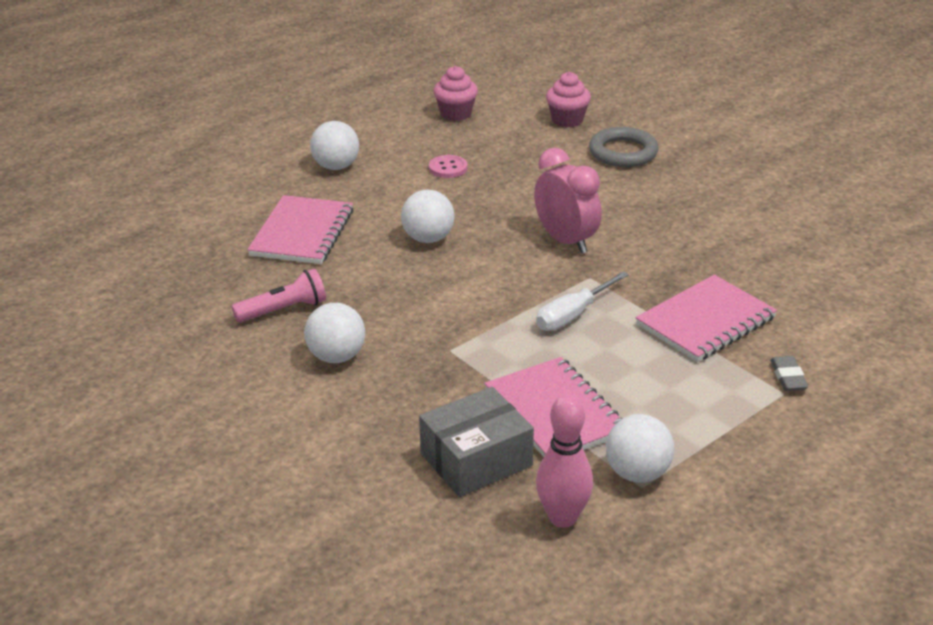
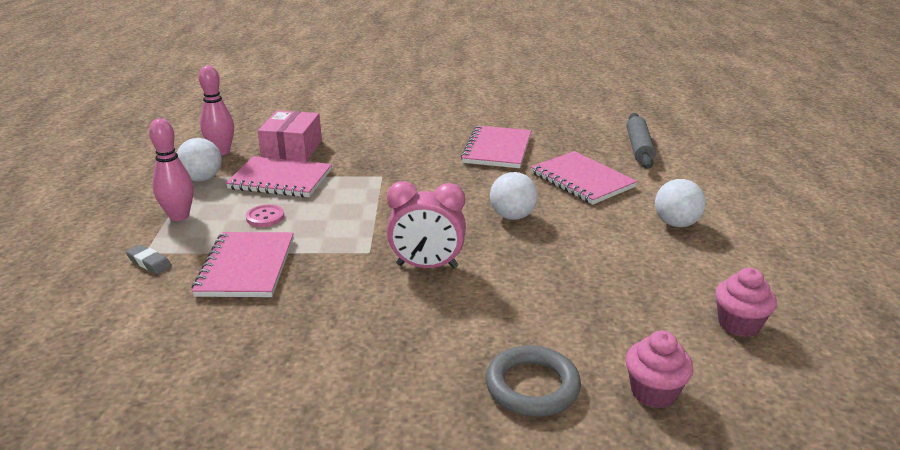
camera: 130 degrees right, 5 degrees down
pink flashlight [232,268,326,323] -> pink notebook [461,125,531,168]
white ball [304,303,365,363] -> none
grey box [419,387,534,497] -> pink box [258,110,322,161]
pink button [429,155,467,178] -> pink button moved to [246,204,284,227]
white screwdriver [536,272,629,331] -> none
none -> pink bowling pin [149,118,194,221]
none -> grey rolling pin [627,113,656,169]

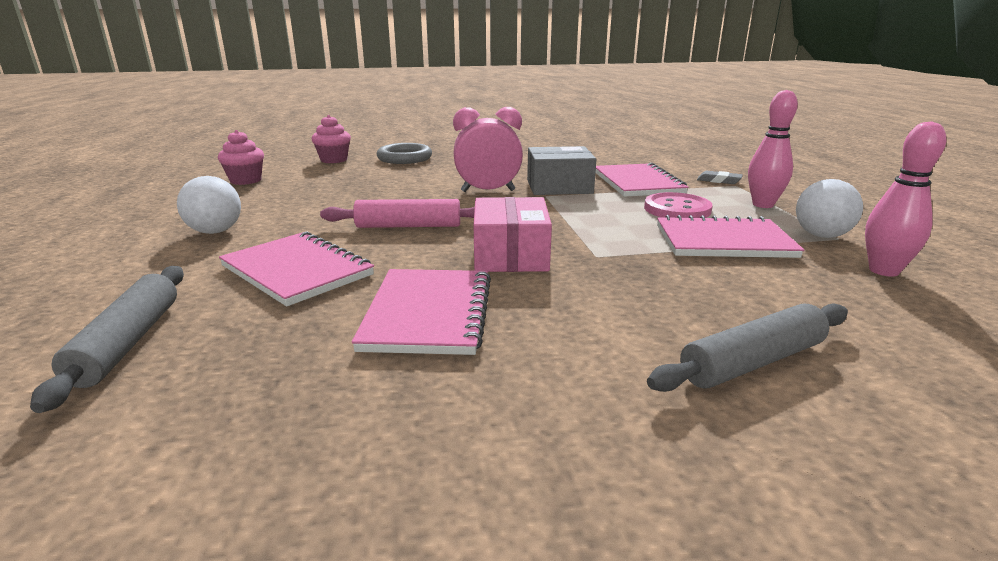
camera: 170 degrees right, 5 degrees down
pink button [246,204,284,227] -> pink button [644,192,713,218], size x1.61
pink box [258,110,322,161] -> pink box moved to [473,197,552,272]
white ball [490,172,538,220] -> pink rolling pin [320,199,475,228]
none -> grey box [527,146,596,195]
none -> grey rolling pin [647,304,848,392]

